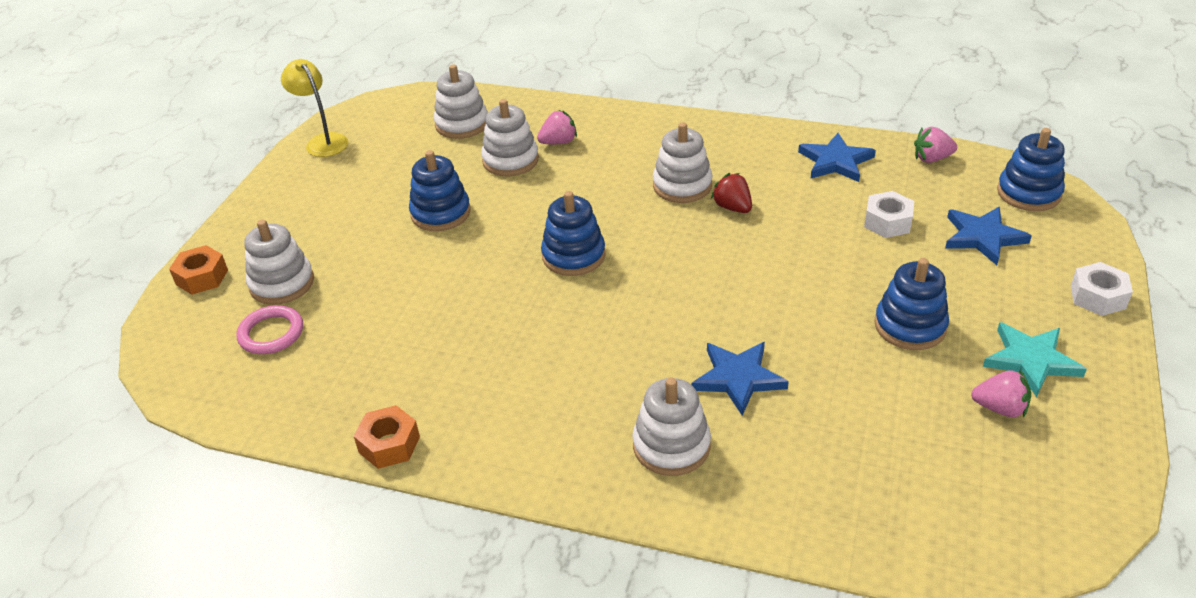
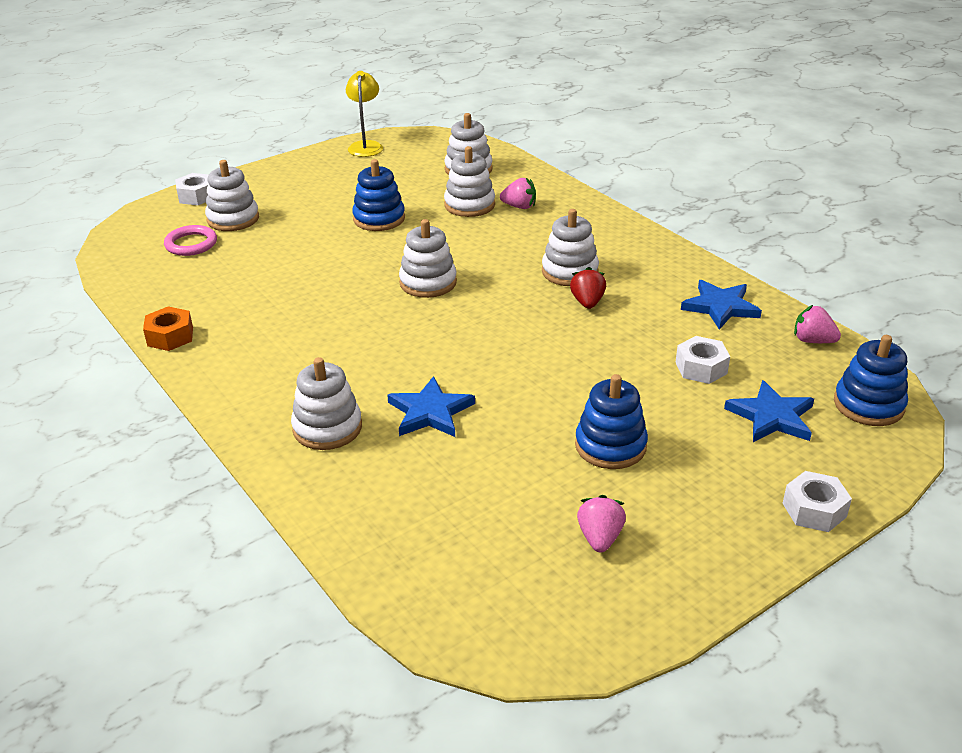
camera: 35 degrees right, 5 degrees down
orange nut [169,245,228,295] -> white nut [175,173,209,205]
blue stacking toy [541,191,605,276] -> white stacking toy [399,219,457,298]
pink strawberry [971,370,1031,418] -> pink strawberry turned 135 degrees counterclockwise [577,495,626,553]
turquoise star [983,322,1087,397] -> none

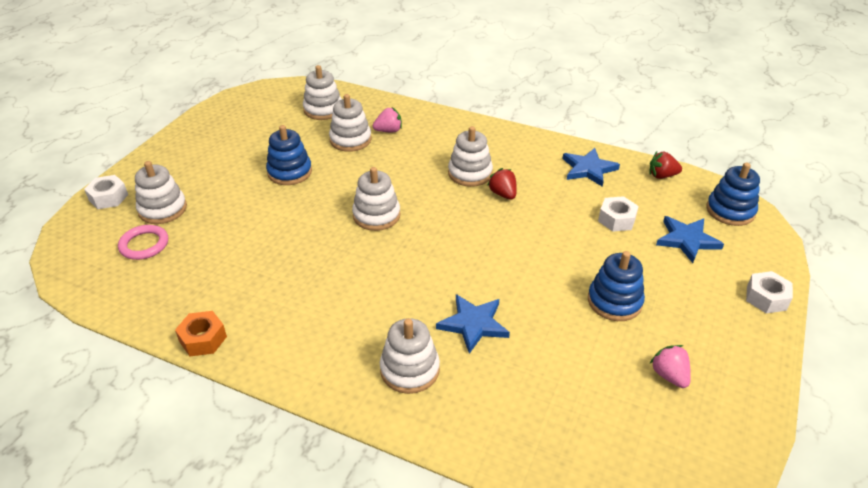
camera: 30 degrees left, 5 degrees up
yellow lamp [346,71,383,157] -> none
pink strawberry [794,305,841,343] -> red strawberry [649,152,682,179]

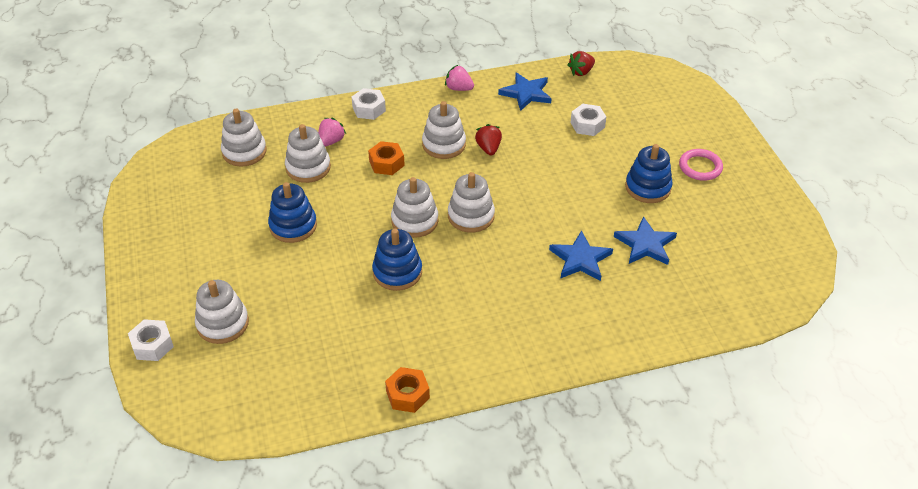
camera: 40 degrees left, 5 degrees up
pink ring [118,225,168,260] -> pink ring moved to [679,149,723,181]
white stacking toy [380,318,440,394] -> white stacking toy moved to [448,172,495,232]
red strawberry [487,168,517,200] -> red strawberry turned 60 degrees clockwise [475,124,502,156]
pink strawberry [650,345,691,388] -> pink strawberry moved to [445,65,474,91]
blue star [656,216,724,263] -> blue star moved to [614,216,677,265]
blue stacking toy [706,162,760,226] -> blue stacking toy moved to [372,229,422,291]
white nut [746,271,793,313] -> white nut moved to [352,88,386,120]
none -> orange nut [368,141,405,175]

